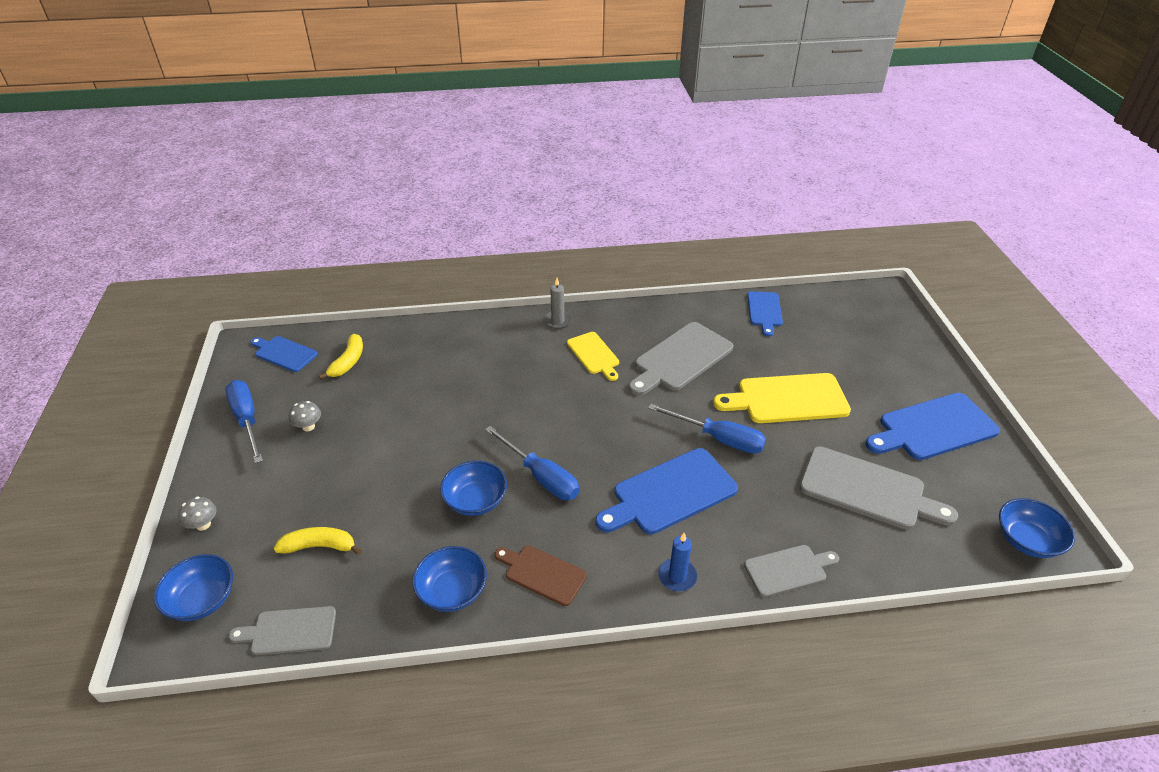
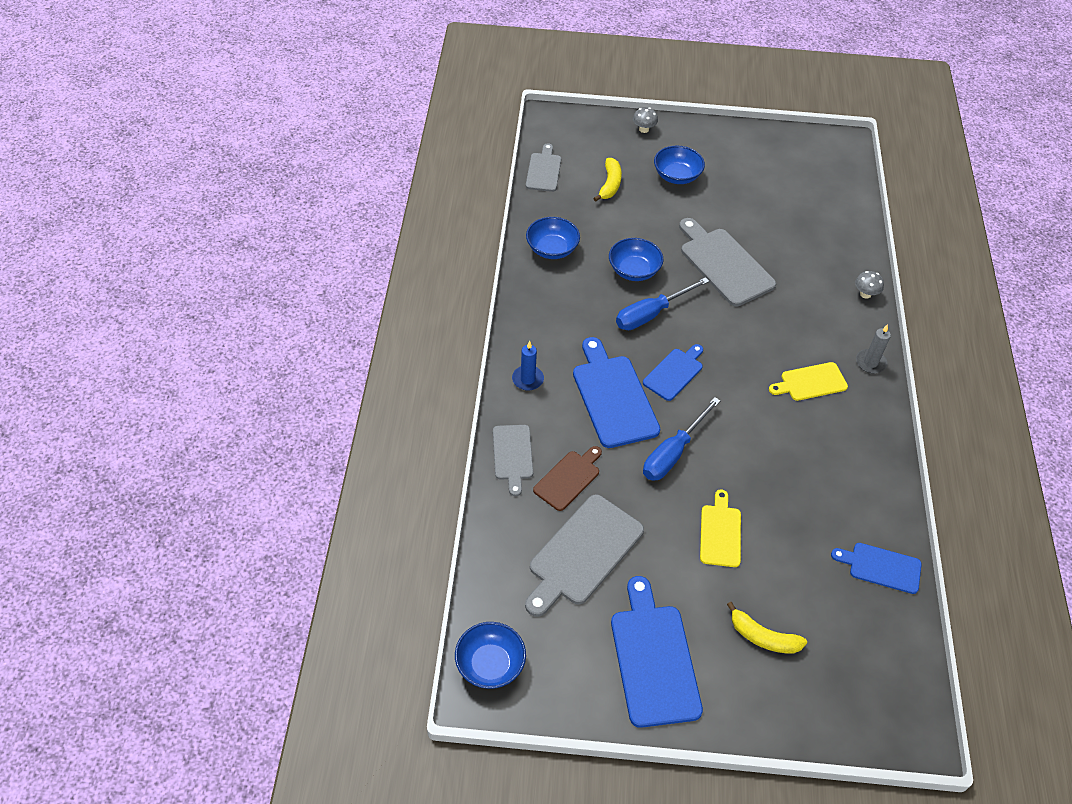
camera: 100 degrees right, 10 degrees up
blue bowl [154,554,233,621] -> blue bowl moved to [654,145,705,184]
blue screwdriver [225,380,263,463] -> none
blue cutting board [251,336,318,372] -> blue cutting board moved to [643,344,703,401]
grey mushroom [289,401,321,432] -> grey mushroom moved to [855,271,884,299]
yellow banana [319,334,363,380] -> yellow banana moved to [727,602,807,654]
brown cutting board [495,546,587,606] -> brown cutting board moved to [533,446,602,511]
grey cutting board [629,322,733,396] -> grey cutting board moved to [679,218,776,306]
yellow cutting board [713,373,851,423] -> yellow cutting board [700,490,741,567], size x0.59

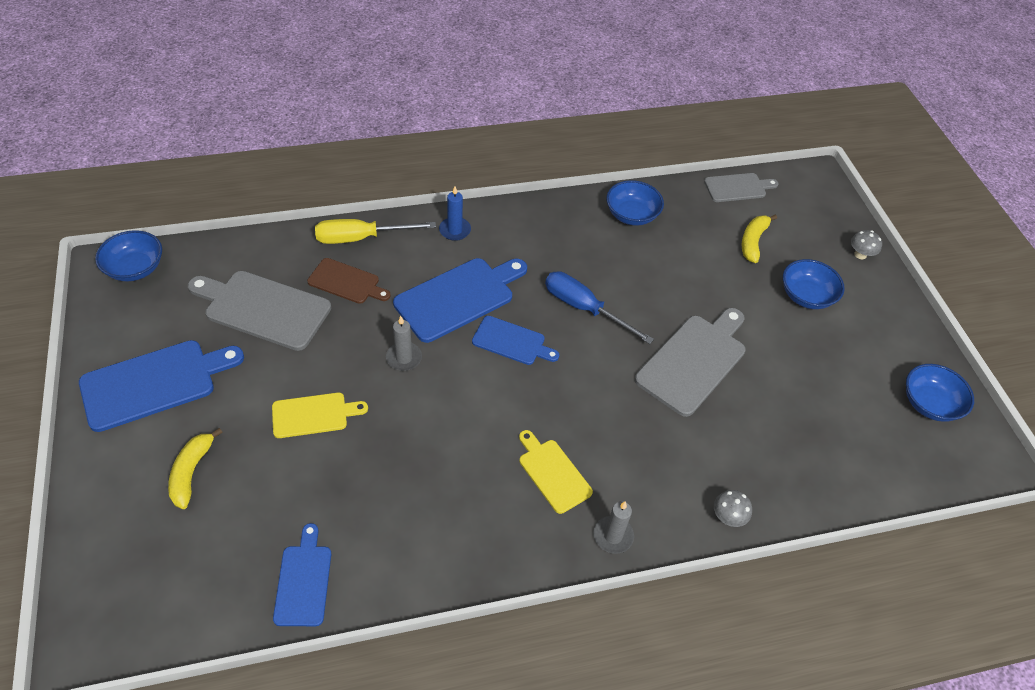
camera: 70 degrees right, 0 degrees up
grey cutting board [493,425,533,496] -> yellow screwdriver [315,219,436,244]
yellow banana [593,158,622,202] -> yellow banana turned 120 degrees clockwise [742,214,777,263]
blue bowl [609,238,663,281] -> blue bowl moved to [906,364,974,422]
blue screwdriver [643,397,721,481] -> grey candle [386,316,422,371]

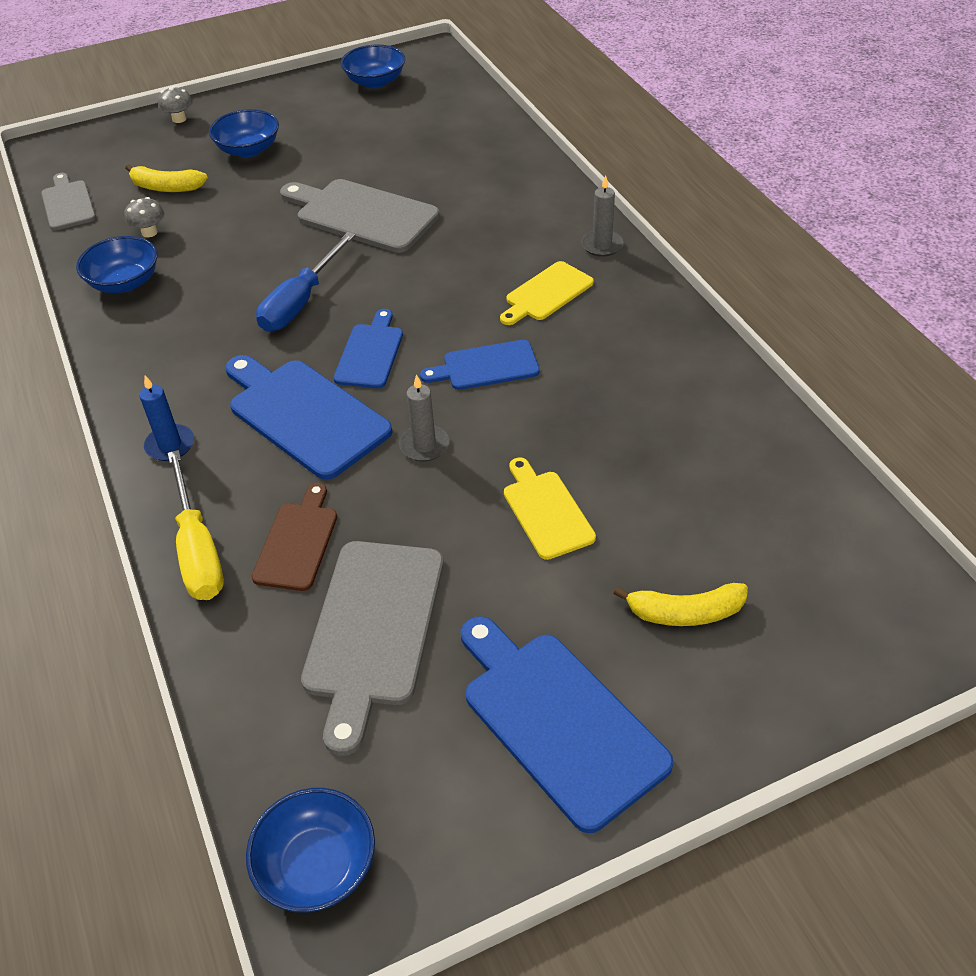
camera: 95 degrees left, 5 degrees down
blue cutting board [273,523,331,626] -> blue cutting board moved to [420,340,540,390]
grey mushroom [714,490,752,527] -> grey mushroom moved to [124,197,164,237]

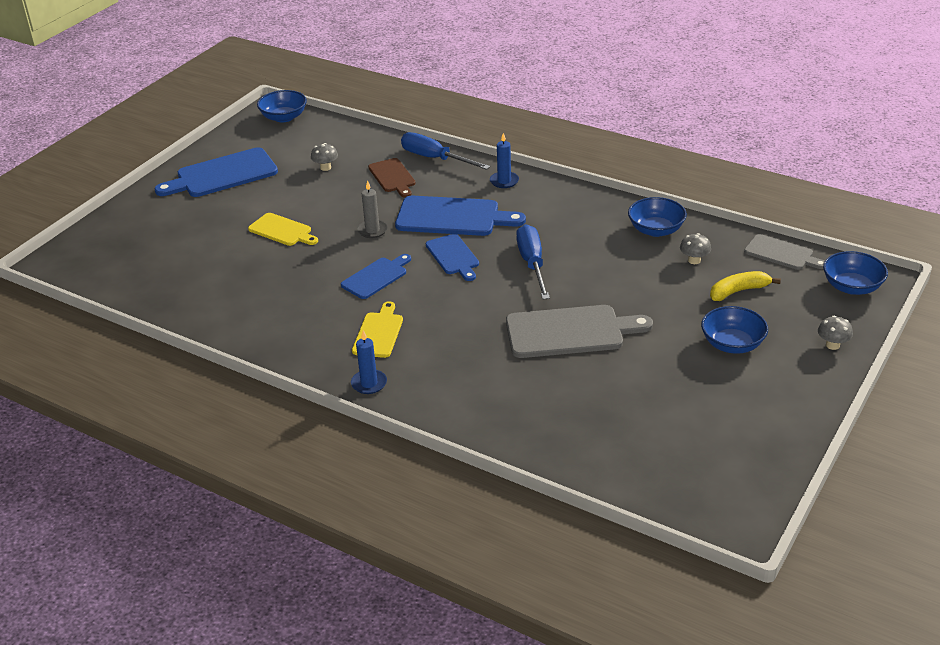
camera: 145 degrees right, 10 degrees down
yellow screwdriver [168,450,224,600] -> blue screwdriver [401,132,490,170]
grey cutting board [301,541,444,756] -> grey mushroom [311,143,338,171]
blue bowl [341,45,405,88] -> blue bowl moved to [823,251,888,295]
blue cutting board [461,616,673,833] -> blue cutting board turned 135 degrees clockwise [154,147,278,197]
grey candle [581,175,624,257] -> blue candle [351,331,387,394]
yellow banana [613,583,748,626] -> none

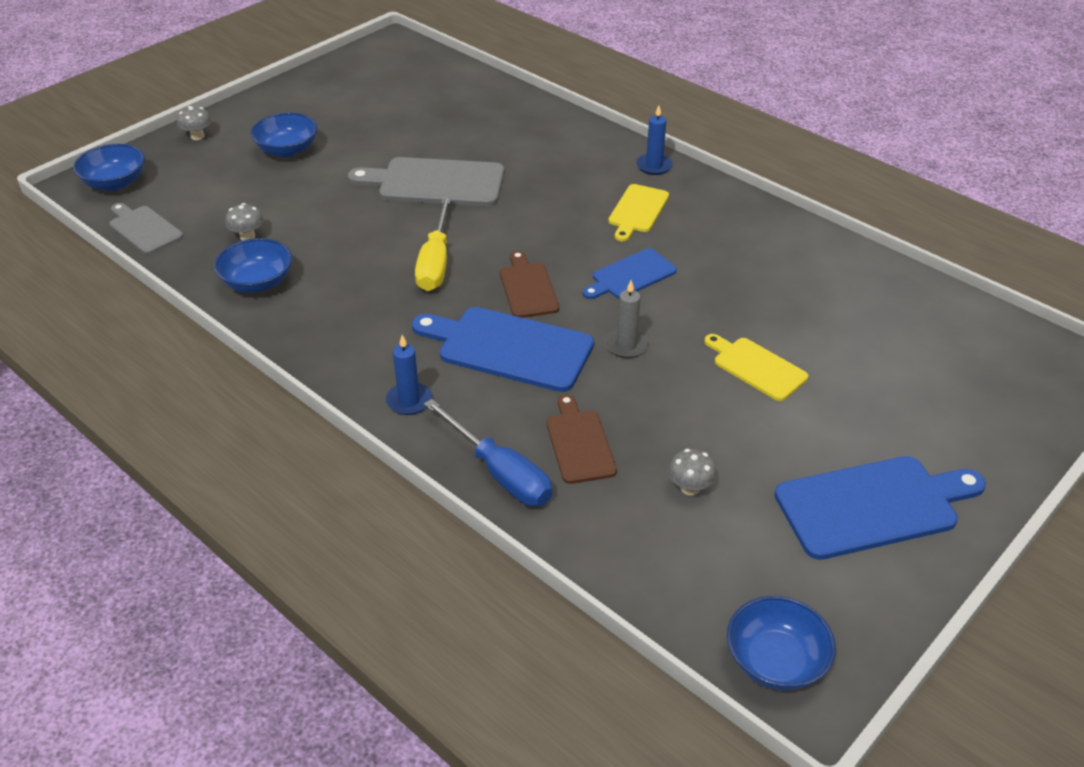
camera: 170 degrees left, 5 degrees up
blue cutting board [426,234,479,281] -> brown cutting board [500,251,559,318]
blue screwdriver [516,224,550,300] -> yellow screwdriver [415,197,451,291]
yellow banana [710,271,781,301] -> none

